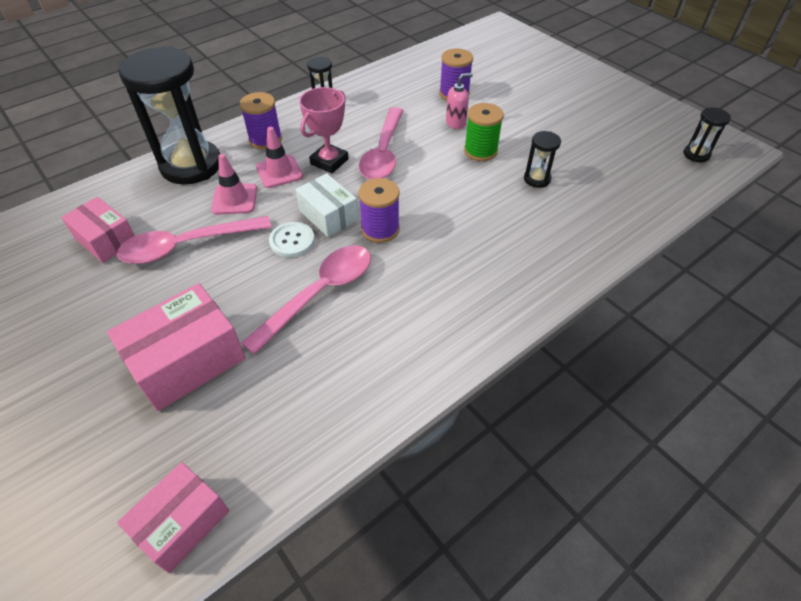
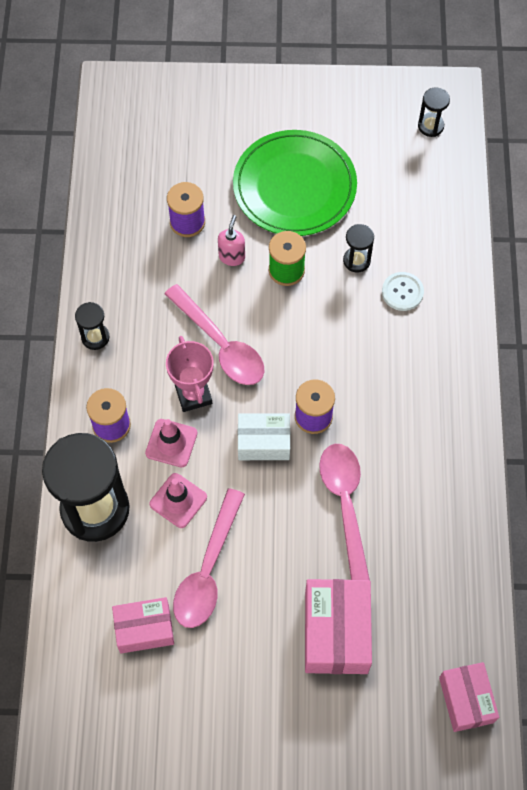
camera: 50 degrees left, 15 degrees up
white button [269,222,315,257] -> white button moved to [382,272,424,311]
none -> green plate [233,130,357,236]

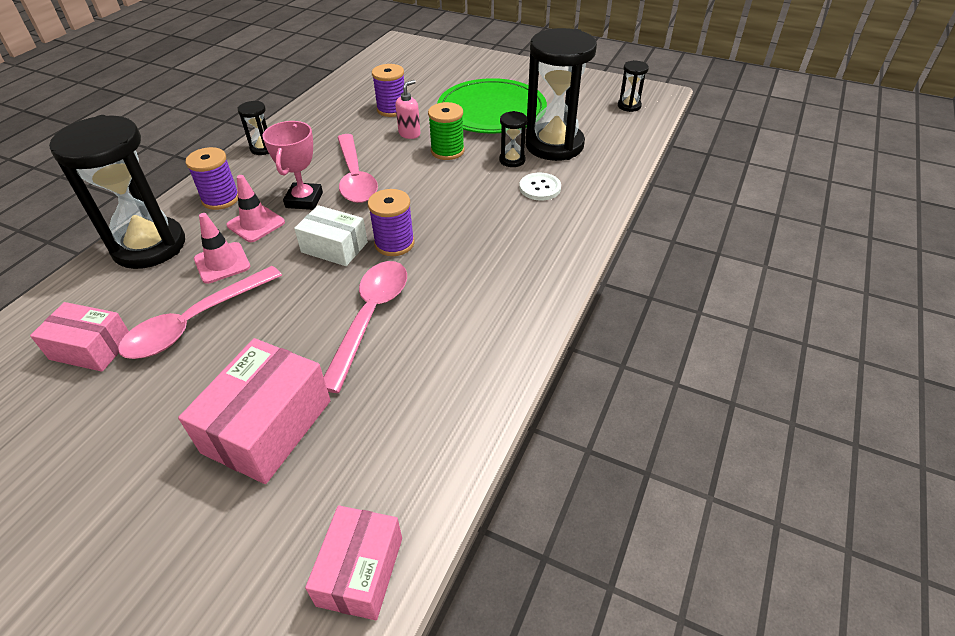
camera: 25 degrees right, 20 degrees down
none -> black hourglass [525,28,597,161]

